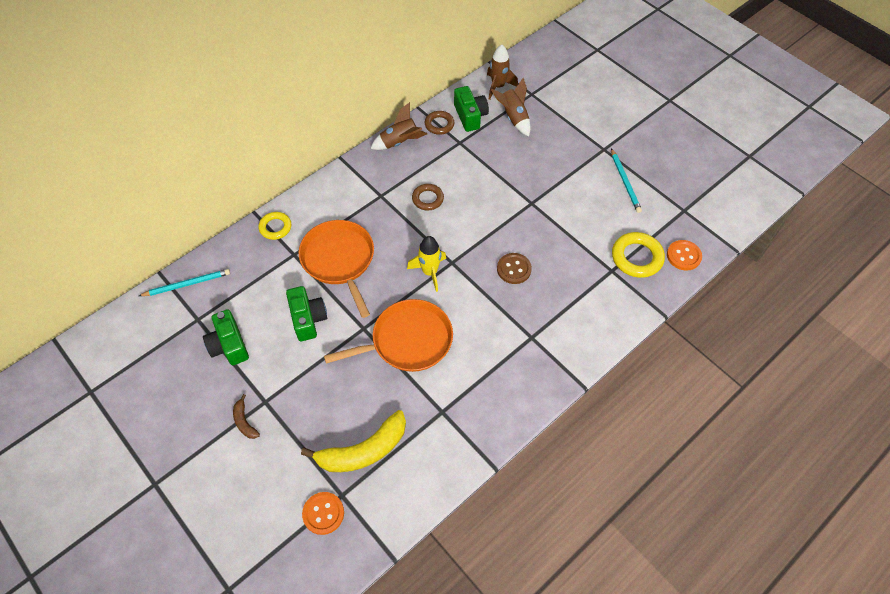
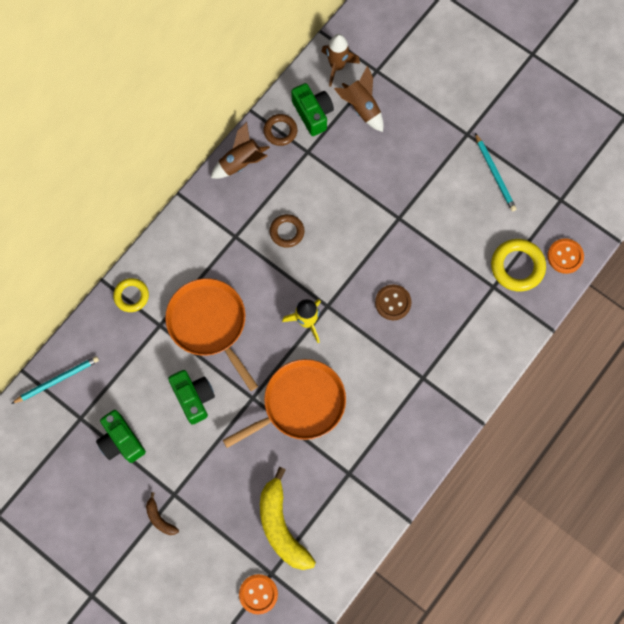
camera: 10 degrees left, 15 degrees up
yellow banana [301,410,406,472] -> yellow banana turned 105 degrees clockwise [260,467,316,570]

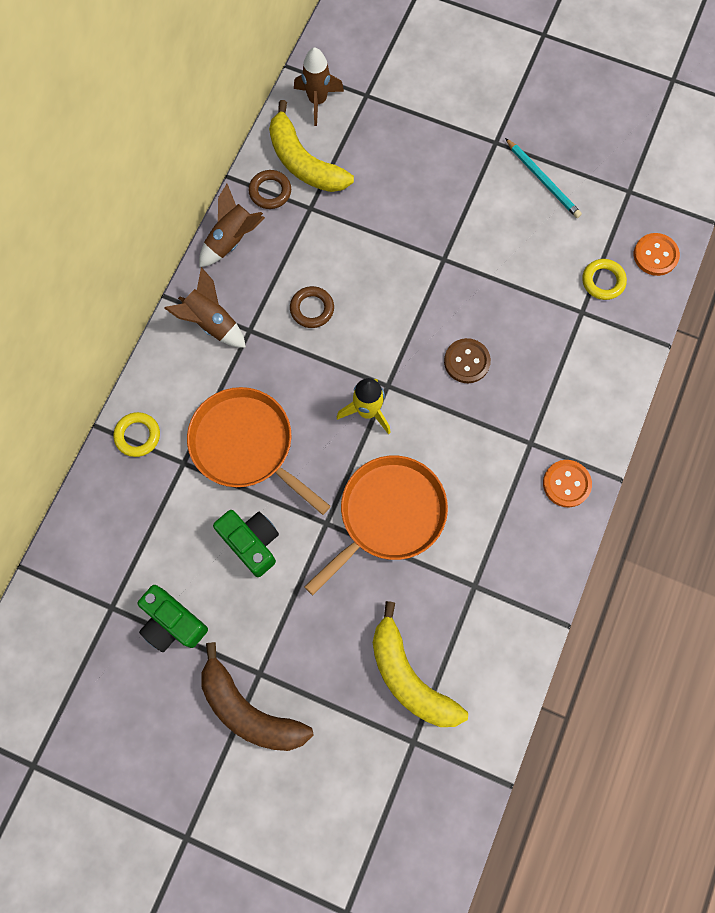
camera: 15 degrees left, 0 degrees up
turquoise pencil [11,356,99,404] -> none
brown banana [146,492,179,535] -> brown banana [201,642,313,751], size x2.13
orange button [239,574,278,614] -> orange button moved to [543,460,592,507]
green camera [291,83,334,136] -> yellow banana [269,100,354,192]
brown rocket [334,65,384,132] -> brown rocket moved to [164,267,246,348]
yellow ring [491,239,546,291] -> yellow ring [582,259,627,300], size x0.64

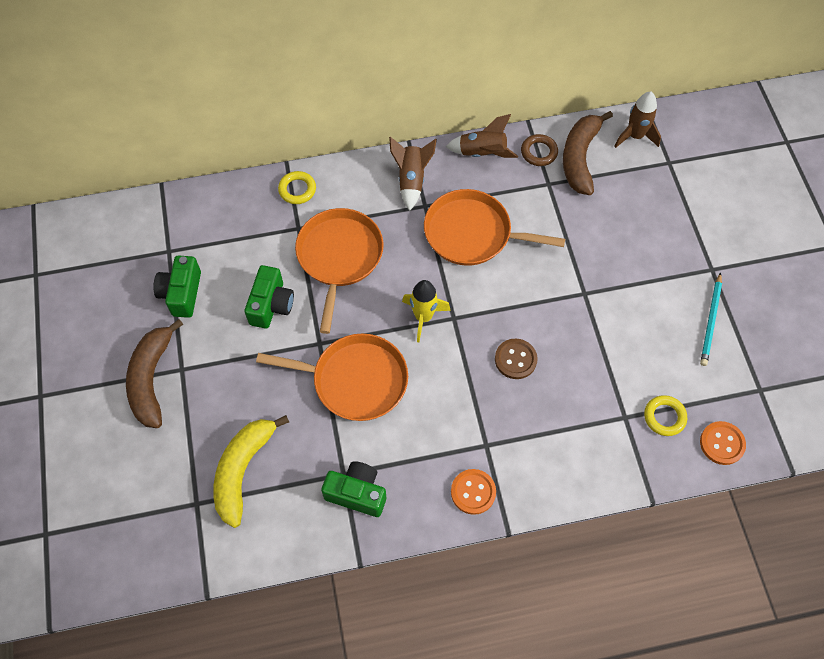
camera: 55 degrees right, 10 degrees down
yellow banana [269,100,354,192] -> brown banana [563,111,613,195]
brown ring [290,286,334,328] -> orange pan [424,189,565,266]
none -> green camera [321,461,386,517]

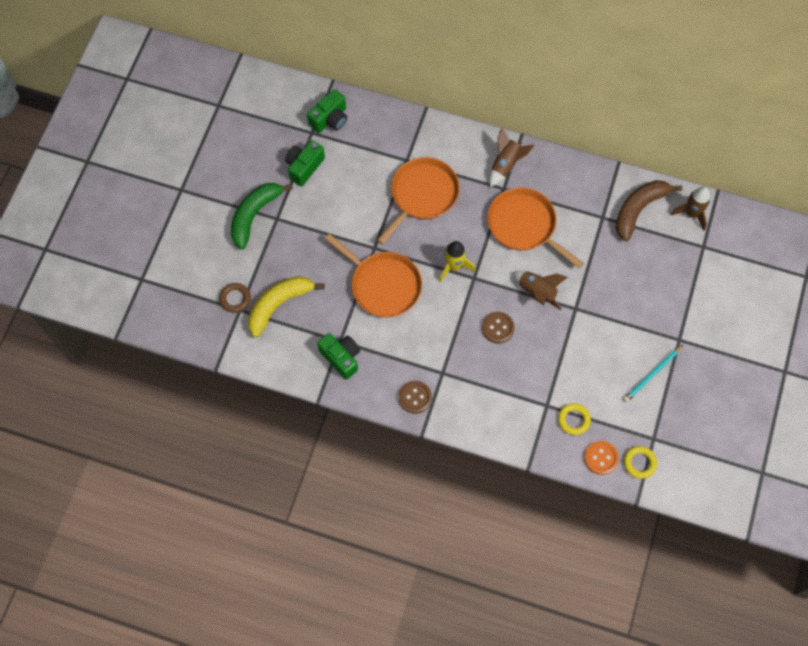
camera: 30 degrees right, 5 degrees up
brown banana [126,319,183,428] -> green banana [231,183,293,250]
green camera [244,265,294,329] -> green camera moved to [307,89,347,133]
yellow ring [278,171,316,204] -> yellow ring moved to [624,446,657,479]
brown rocket [446,114,518,158] -> brown rocket moved to [512,271,568,310]
orange button [451,469,496,515] -> brown button [399,381,432,414]
brown ring [521,134,558,166] -> brown ring moved to [219,283,251,313]

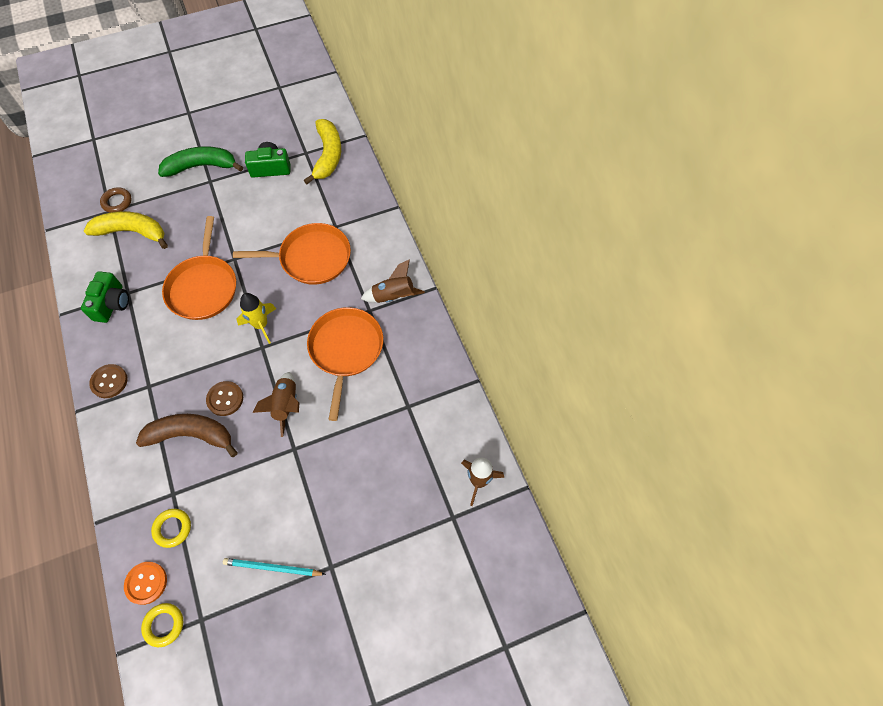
camera: 50 degrees right, 5 degrees down
green camera [307,89,347,133] -> yellow banana [304,119,341,184]
brown banana [616,180,682,241] -> brown banana moved to [136,414,238,457]

